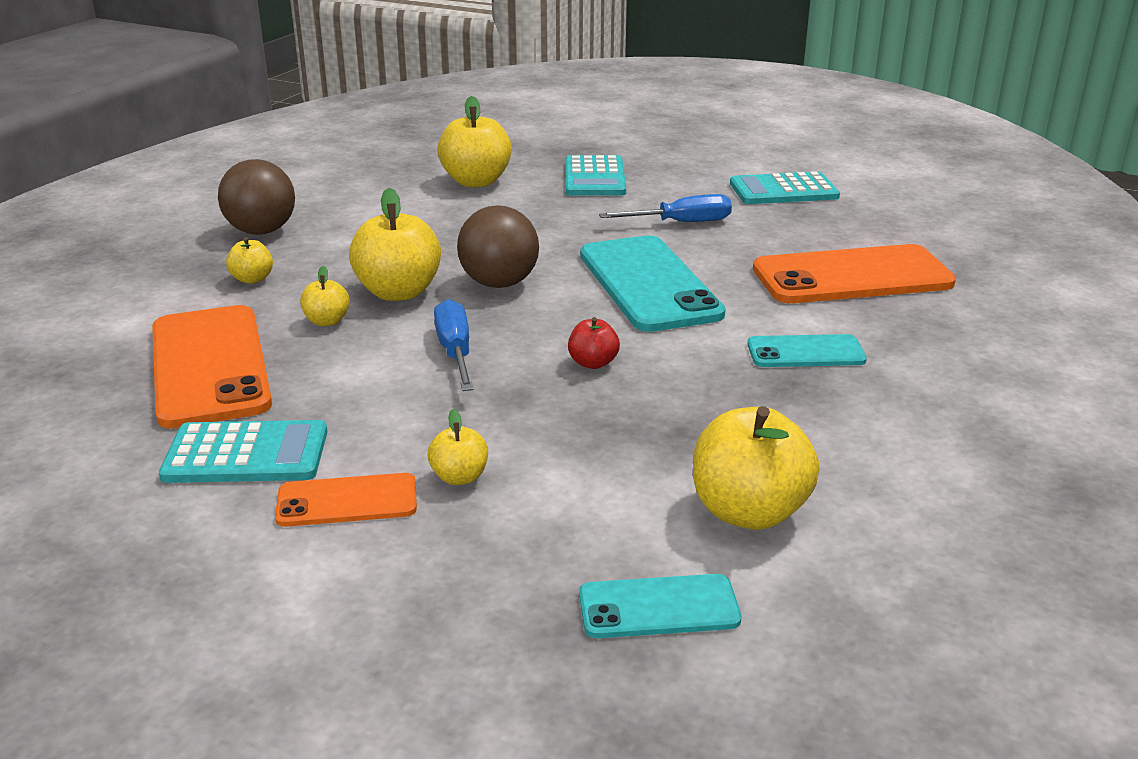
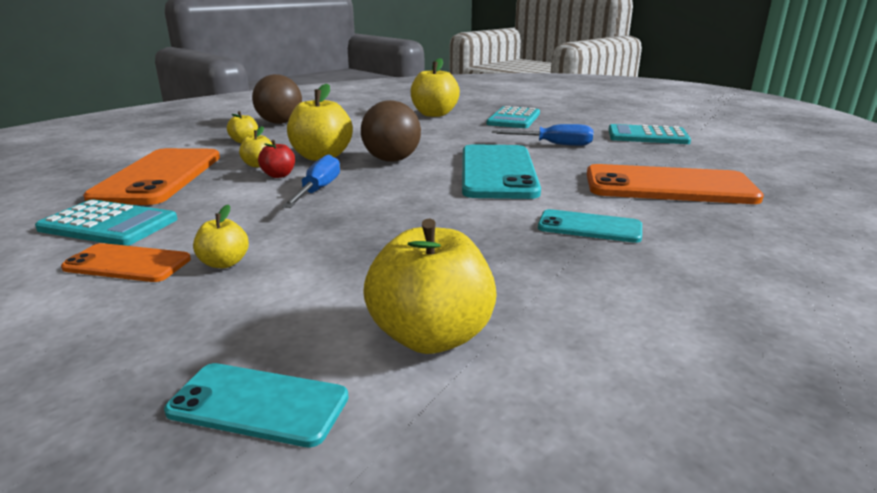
camera: 20 degrees right, 5 degrees down
red apple [568,317,620,369] -> red apple moved to [258,140,295,178]

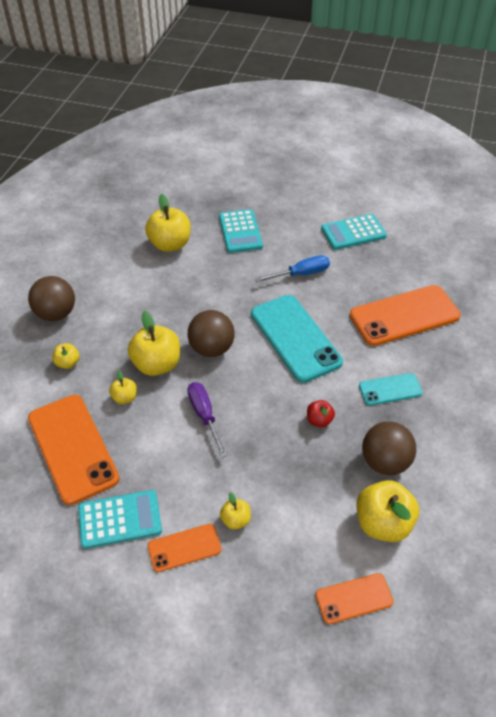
camera: 30 degrees left, 25 degrees up
turquoise phone [164,363,349,447] -> orange phone [315,573,394,624]
red apple [258,140,295,178] -> red apple moved to [307,400,335,427]
blue screwdriver [282,154,340,208] -> purple screwdriver [187,382,227,458]
none -> brown ball [362,422,416,475]

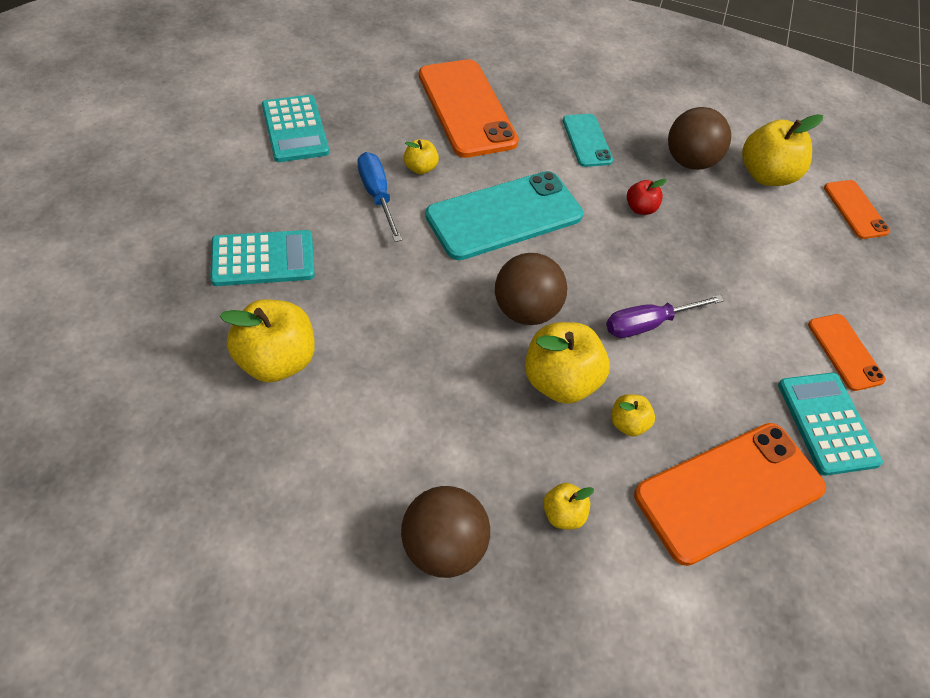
camera: 95 degrees left, 5 degrees up
yellow apple [220,492,251,530] -> yellow apple moved to [404,139,439,174]

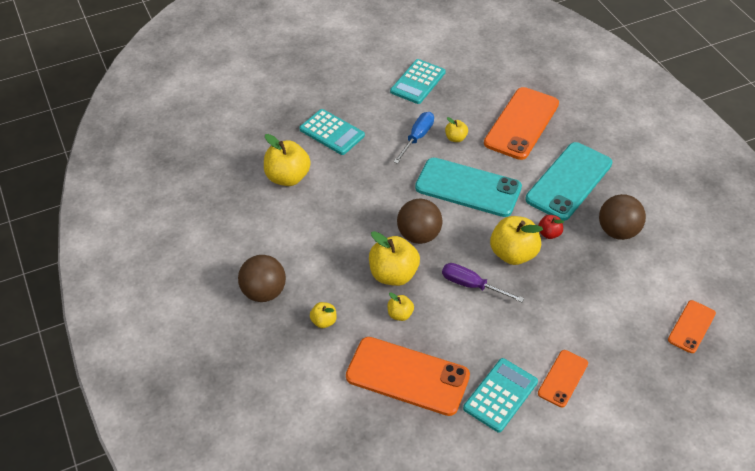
camera: 55 degrees right, 5 degrees down
turquoise phone [563,114,613,167] -> turquoise phone [525,142,612,221], size x1.89
yellow apple [742,114,823,186] -> yellow apple moved to [490,216,543,265]

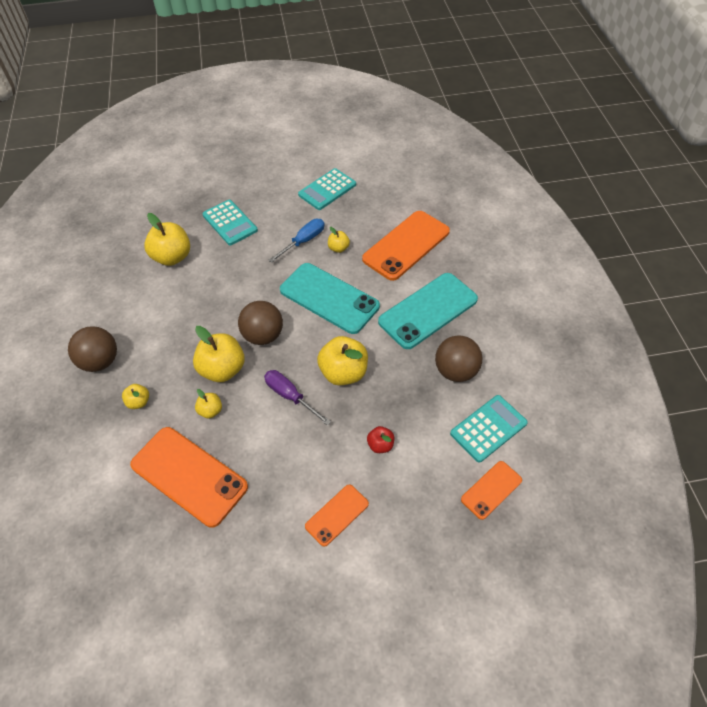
camera: 15 degrees right, 5 degrees up
turquoise calculator [463,358,538,433] -> turquoise calculator moved to [450,395,528,463]
red apple [538,215,564,239] -> red apple moved to [367,426,394,453]

